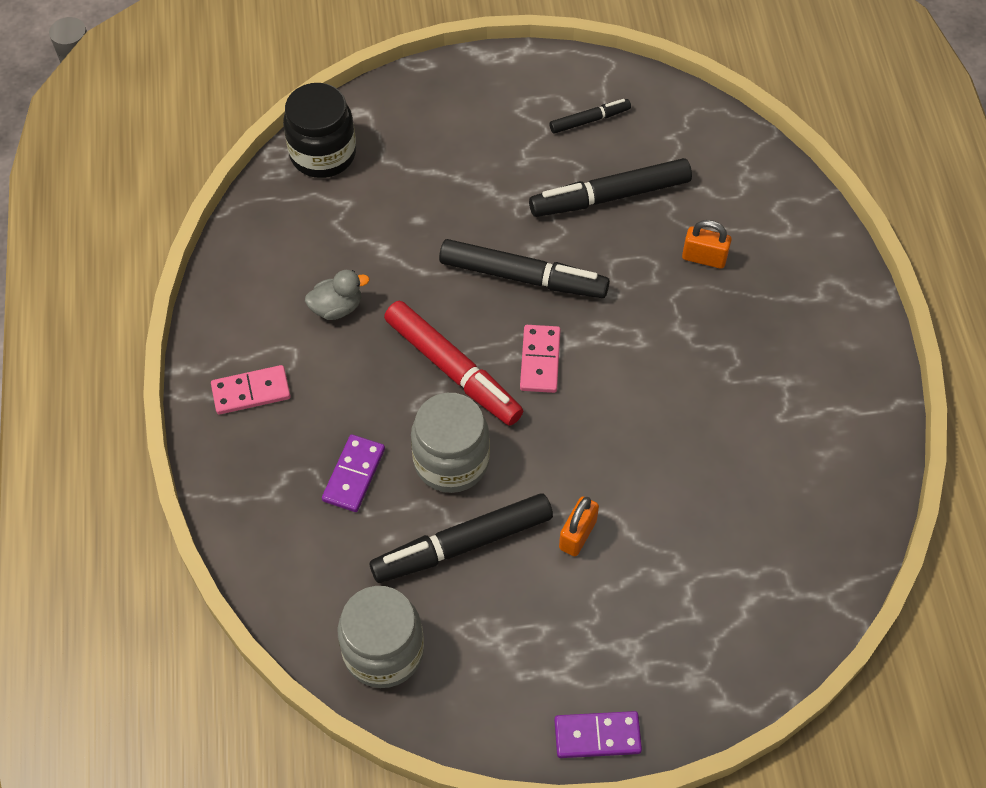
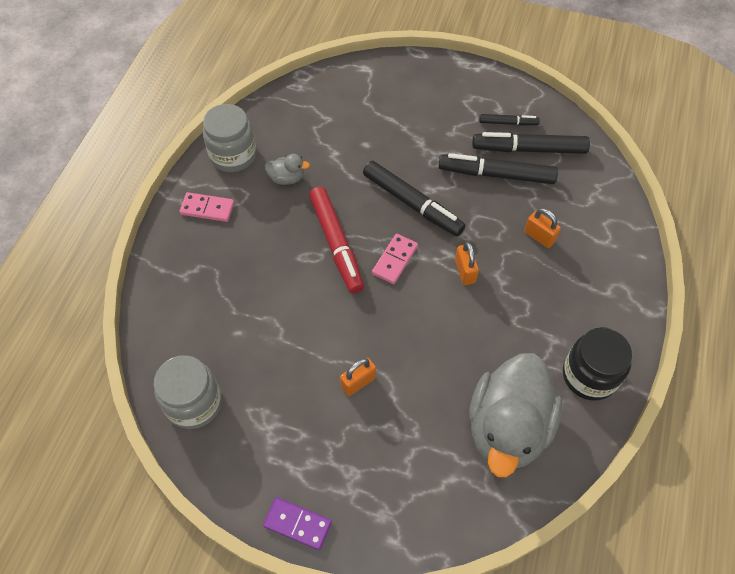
camera: 25 degrees right, 0 degrees up
black jar [283,83,356,178] -> black jar moved to [563,327,633,401]
purple domino [322,434,385,512] -> none
black marker [370,493,553,583] -> black marker moved to [472,132,590,154]
grey jar [411,393,490,493] -> grey jar moved to [203,104,257,172]
none -> orange padlock [455,242,479,285]
none -> grey duck [469,353,562,477]

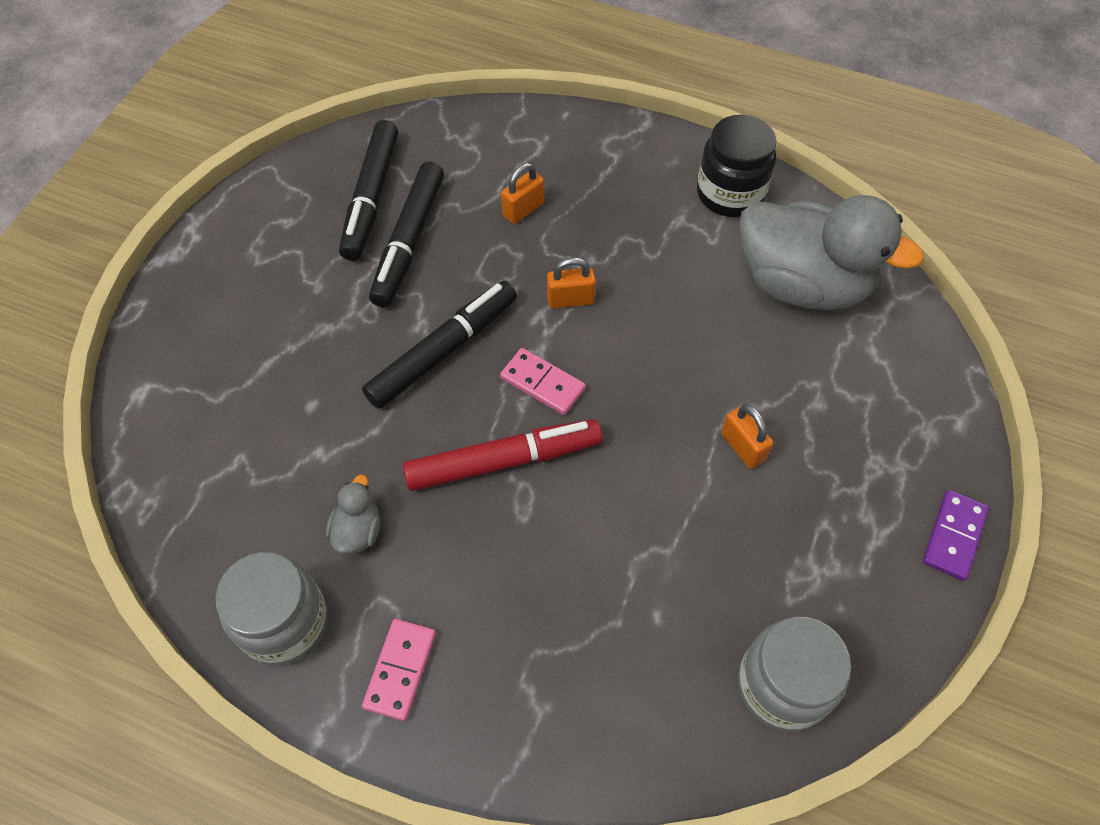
camera: 85 degrees left, 0 degrees up
black marker [479,114,540,126] -> none

